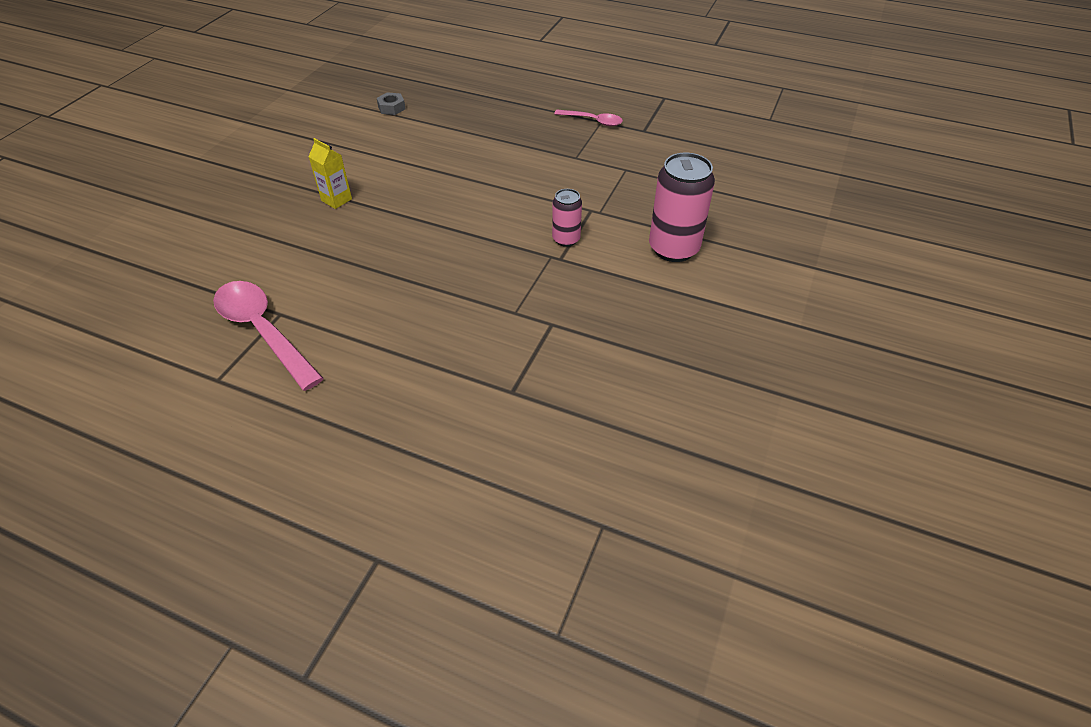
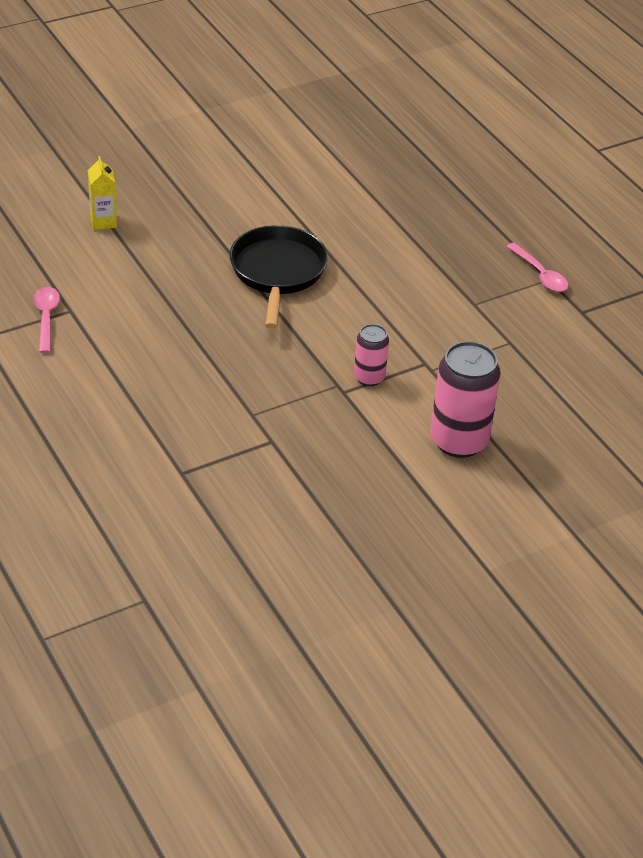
camera: 35 degrees right, 5 degrees down
pink spoon [213,281,324,391] -> pink spoon [33,287,60,353], size x0.56
yellow carton [308,138,352,209] -> yellow carton moved to [88,156,117,230]
grey nut [377,92,406,115] -> none
none -> black pan [230,225,328,329]

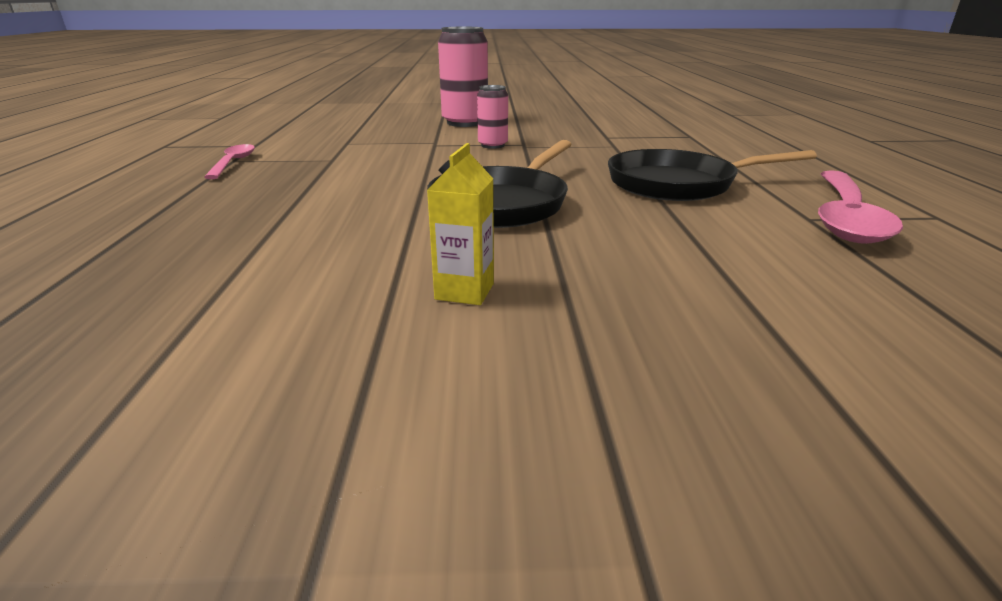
camera: 150 degrees left, 15 degrees down
pink spoon [33,287,60,353] -> pink spoon [818,170,903,244], size x1.79
yellow carton [88,156,117,230] -> yellow carton moved to [427,143,494,305]
none -> black pan [608,149,817,201]

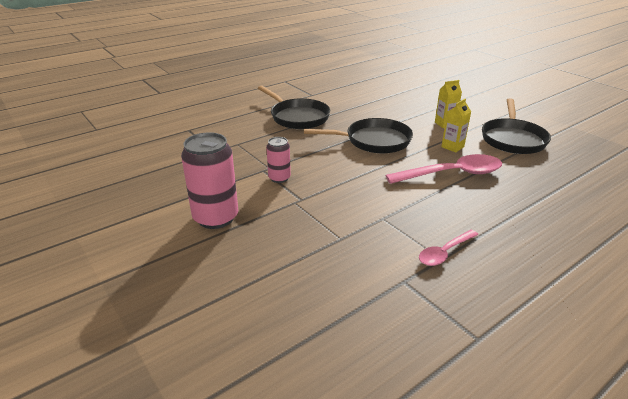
camera: 125 degrees left, 5 degrees up
pink spoon [818,170,903,244] -> pink spoon moved to [386,154,502,184]
none -> yellow carton [441,99,471,152]
none -> black pan [482,98,551,154]

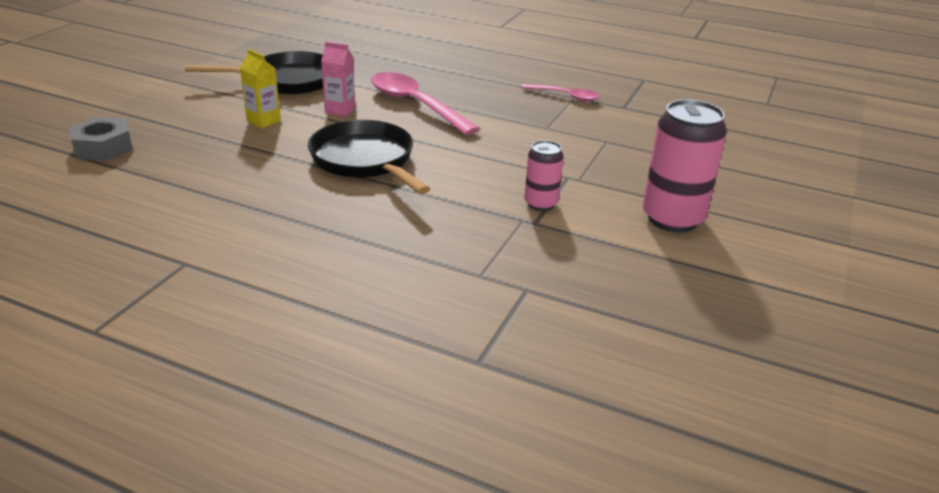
camera: 120 degrees left, 0 degrees up
black pan [258,86,330,129] -> none
yellow carton [441,99,471,152] -> pink carton [321,42,355,117]
none -> grey nut [69,117,133,161]

